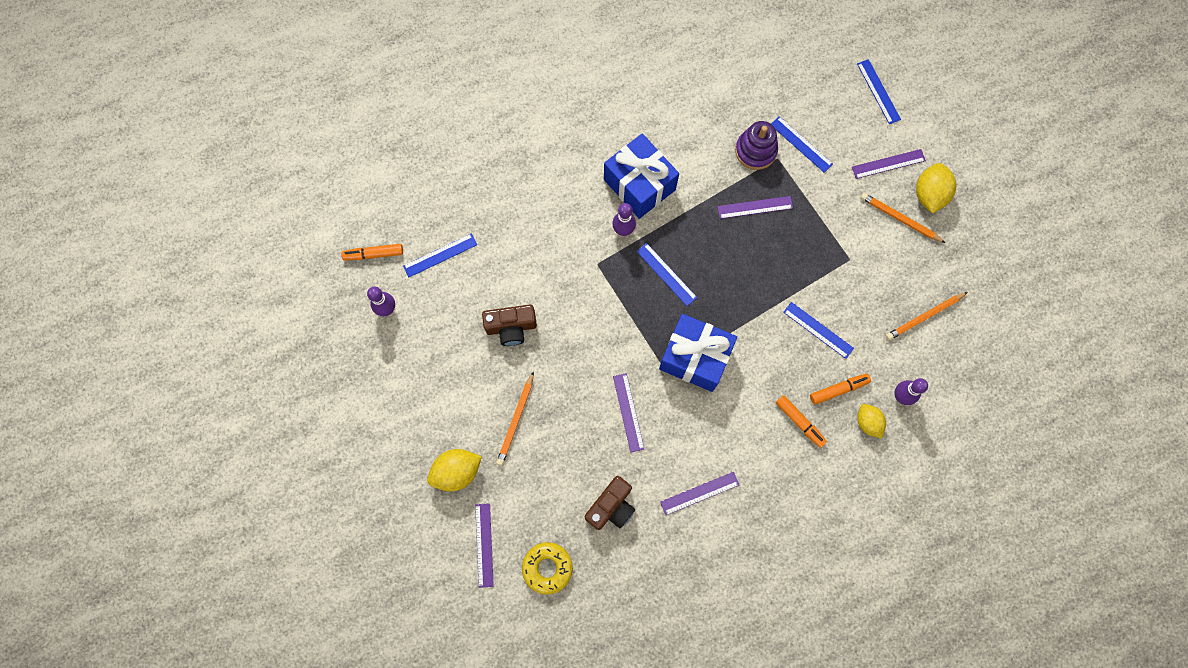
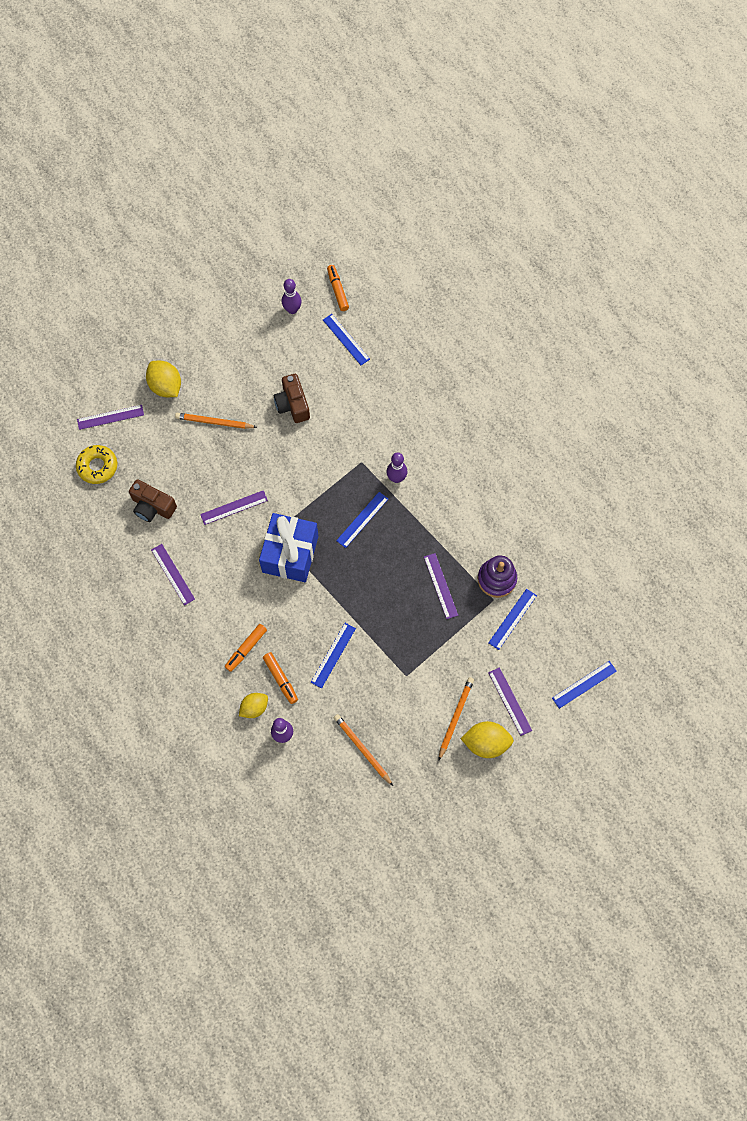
camera: 80 degrees right, 5 degrees down
blue gift [604,134,679,219] -> none

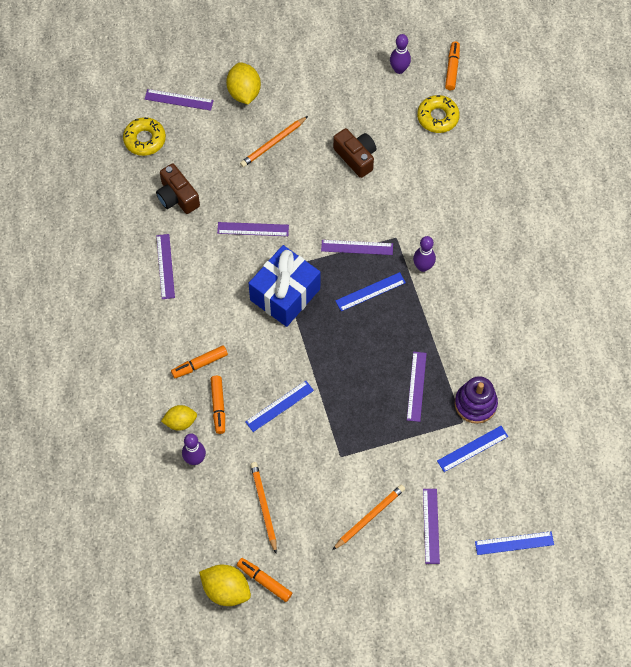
camera: 25 degrees right, 5 degrees down
orange pencil [175,413,257,429] -> orange pencil turned 75 degrees counterclockwise [240,116,308,167]
brown camera [274,374,310,423] -> brown camera turned 135 degrees clockwise [333,128,376,178]
blue ruler [323,314,370,365] -> yellow donut [417,95,460,133]
yellow lemon [461,721,514,758] -> yellow lemon moved to [199,565,251,606]
none -> orange marker [237,558,292,602]
none -> purple ruler [321,240,393,255]

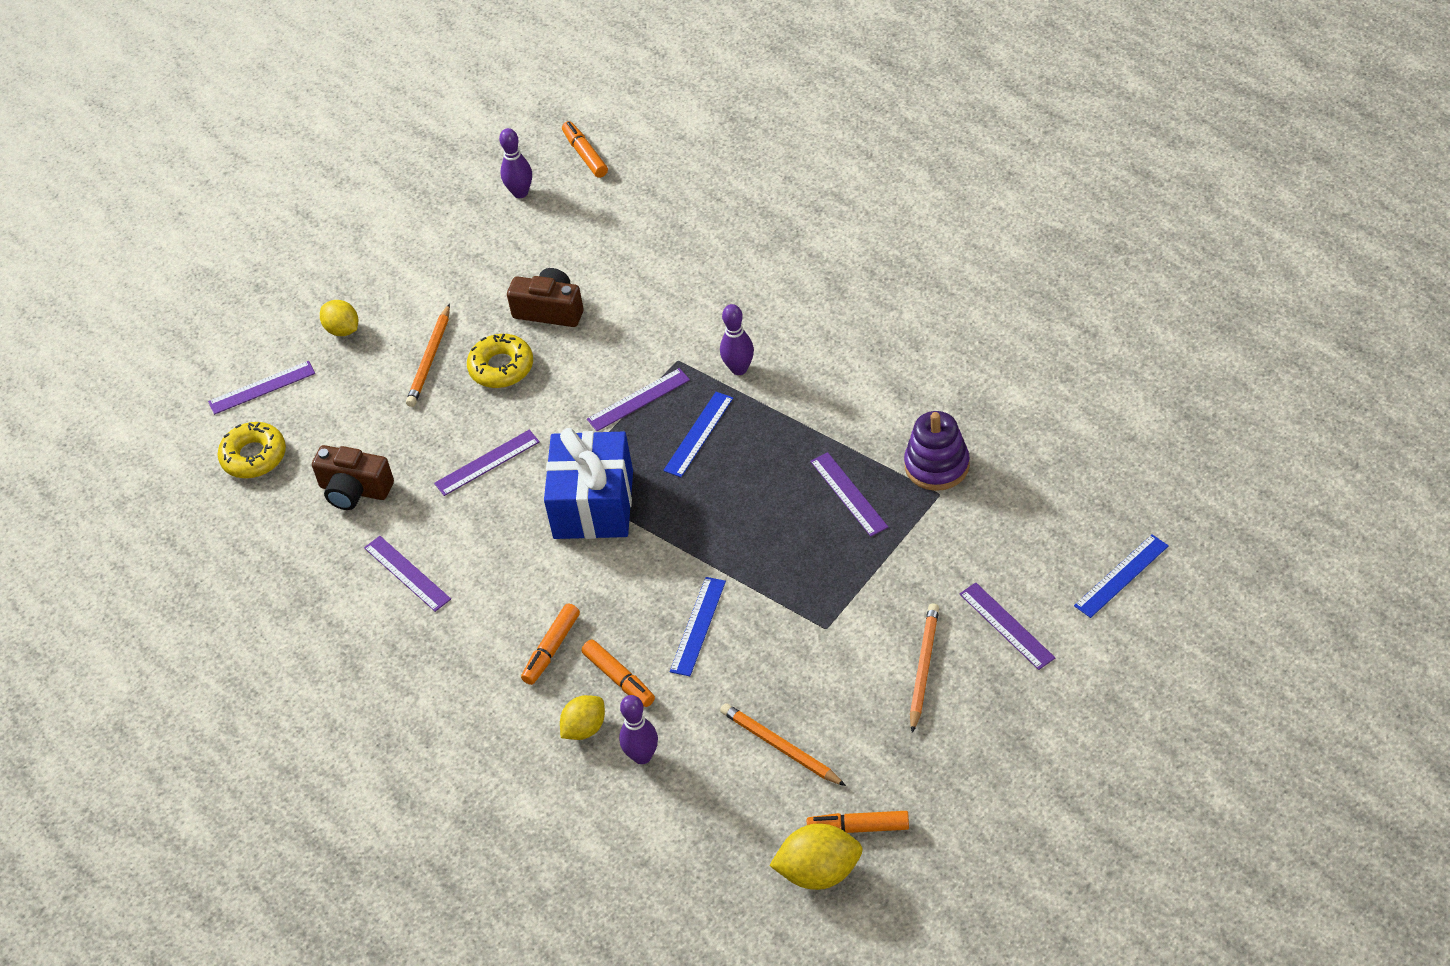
camera: 30 degrees left, 15 degrees down
yellow lemon [226,62,261,104] -> yellow lemon [320,300,358,336], size x0.67
yellow donut [417,95,460,133] -> yellow donut moved to [467,334,533,388]
blue ruler [437,426,509,472] -> none

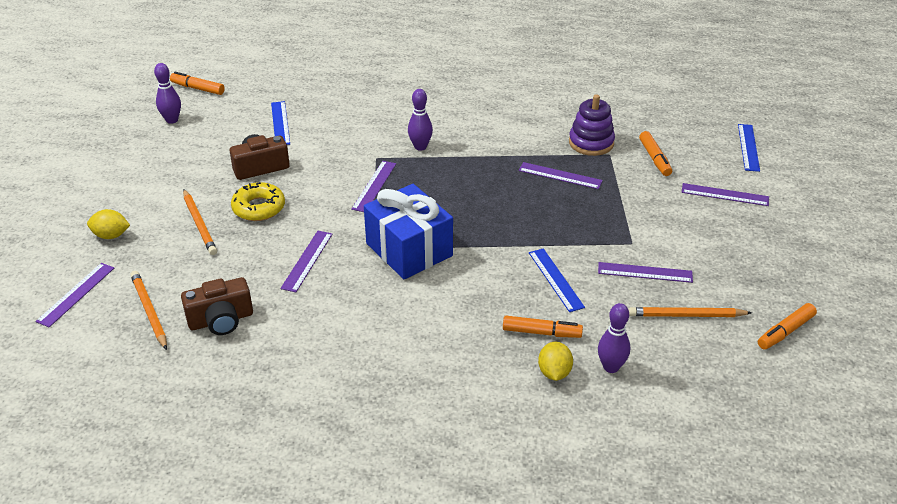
camera: 45 degrees left, 10 degrees down
yellow donut [218,422,286,478] -> none
purple ruler [364,536,451,612] -> purple ruler moved to [598,262,693,283]
orange marker [521,604,580,685] -> orange marker moved to [639,131,672,176]
blue ruler [663,392,733,477] -> blue ruler moved to [271,101,290,145]
yellow lemon [769,823,863,890] -> none
orange pencil [910,603,939,733] -> orange pencil moved to [130,271,167,350]

